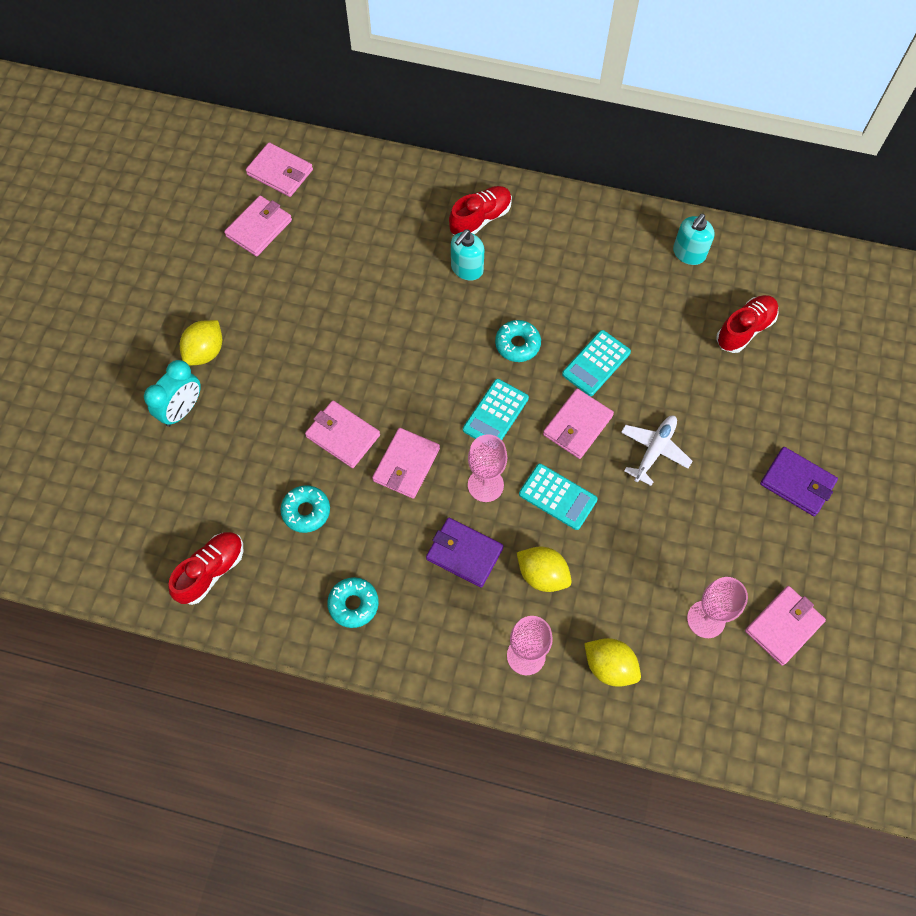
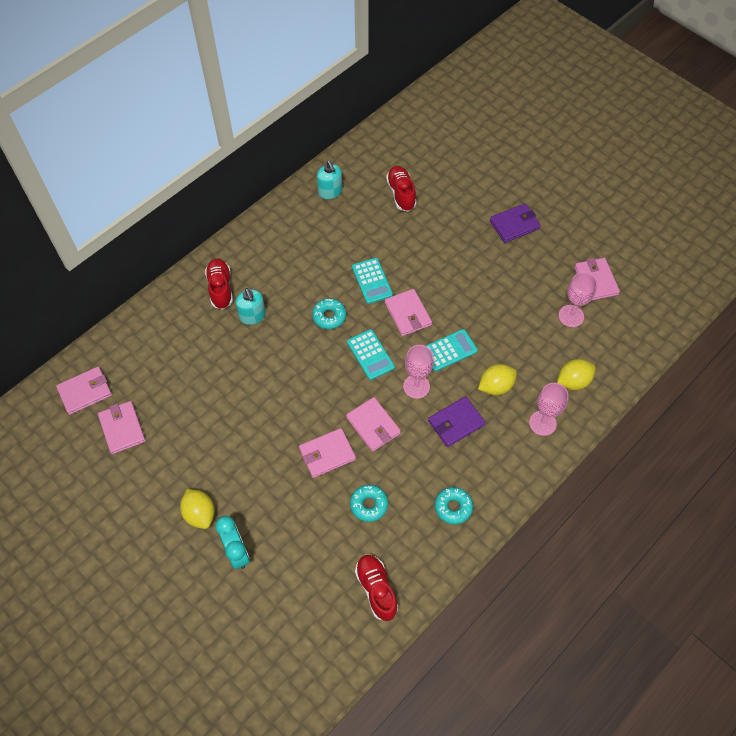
camera: 60 degrees left, 5 degrees down
white plane [621,416,693,486] -> none

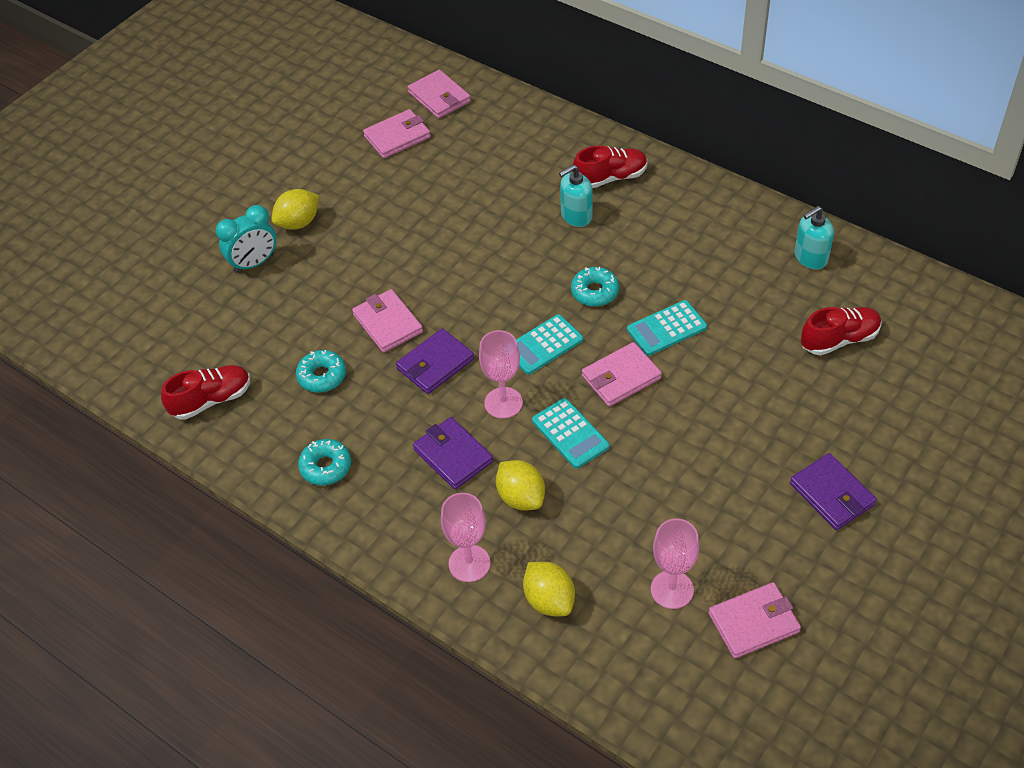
camera: 85 degrees right, 10 degrees down
pink wallet [346,397,401,452] -> purple wallet [396,328,474,394]

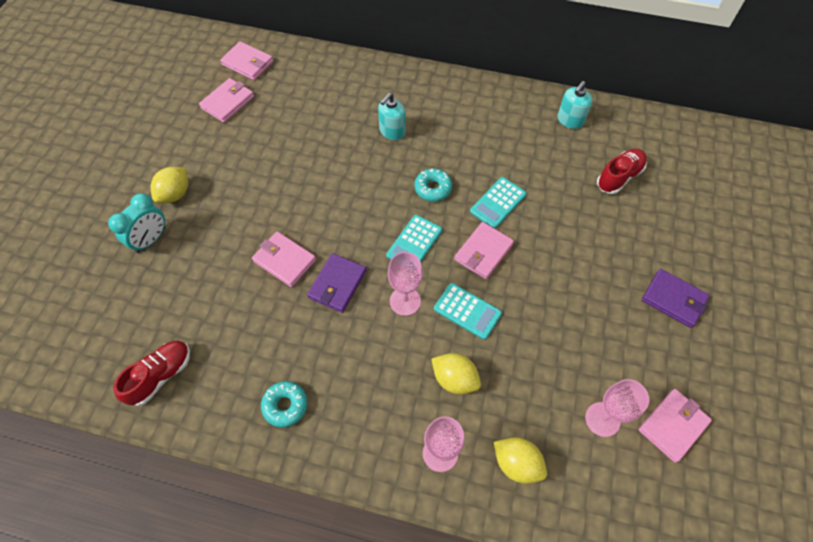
camera: 25 degrees left, 10 degrees up
turquoise donut [296,350,346,393] -> none
purple wallet [413,417,493,490] -> none
red shoe [572,145,647,188] -> none

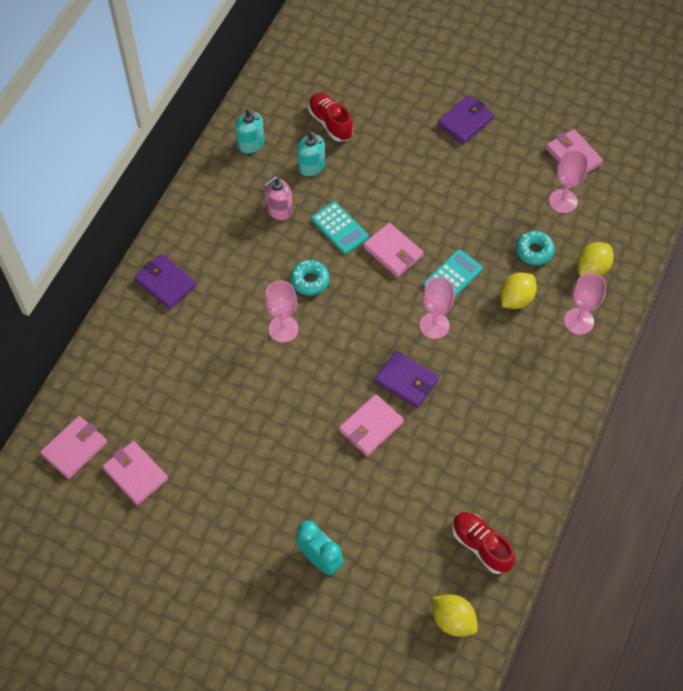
camera: 80 degrees left, 0 degrees up
yellow lemon [151,167,188,203] -> yellow lemon moved to [432,594,478,637]
turquoise donut [261,381,307,427] -> turquoise donut moved to [516,231,555,265]
turquoise soap dispenser [378,93,406,140] -> turquoise soap dispenser moved to [297,132,325,176]
turquoise calculator [386,215,442,262] -> none
none -> purple wallet [135,254,196,309]
none -> pink soap dispenser [263,176,292,220]
none -> pink goblet [265,280,299,343]

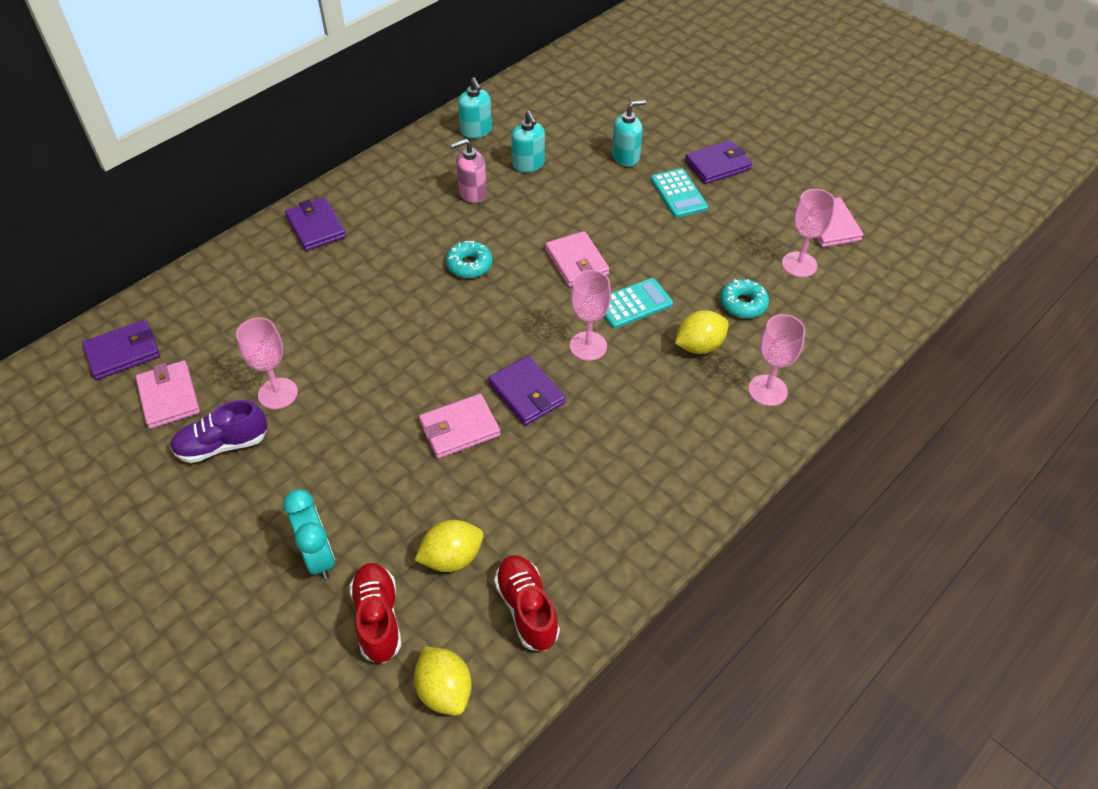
camera: 20 degrees right, 10 degrees down
pink wallet [40,416,107,479] -> purple wallet [82,320,160,380]
pink goblet [265,280,299,343] -> pink goblet moved to [236,317,298,409]
red shoe [308,93,353,142] -> red shoe moved to [349,563,401,663]
turquoise calculator [311,201,369,254] -> turquoise calculator moved to [651,168,708,218]
yellow lemon [577,242,614,276] -> yellow lemon moved to [415,520,484,572]
none -> purple shoe [170,400,267,463]
none -> turquoise soap dispenser [612,100,647,166]

